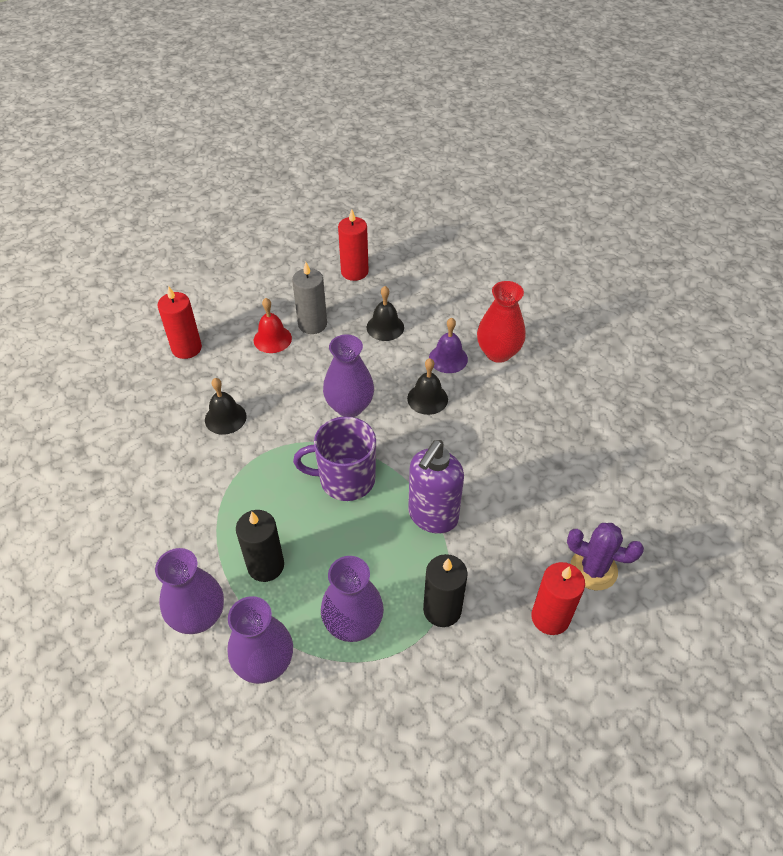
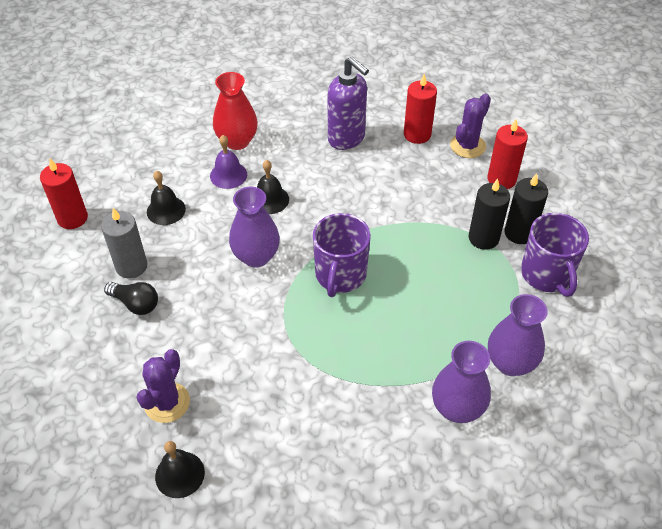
camera: 75 degrees left, 0 degrees up
red candle [158,286,202,359] -> red candle moved to [404,74,437,144]
black bell [205,378,247,435] -> black bell moved to [155,441,205,498]
black candle [236,510,284,582] -> black candle moved to [504,173,548,244]
red bell [254,298,292,353] -> black light bulb [104,282,158,315]
purple vase [321,556,384,642] -> none
purple soap dispenser [408,440,464,534] -> purple soap dispenser moved to [328,57,369,150]
none -> purple cactus [136,349,190,423]
none -> purple mug [521,213,589,297]

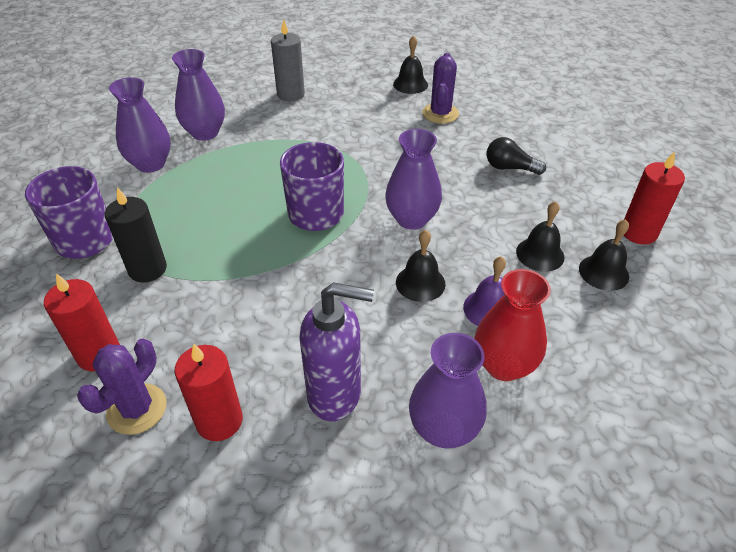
camera: 170 degrees right, 5 degrees down
grey candle [101,208,148,279] -> grey candle moved to [271,19,305,101]
purple soap dispenser [328,57,369,150] -> purple soap dispenser turned 150 degrees clockwise [299,282,374,421]
black candle [504,173,548,244] -> none
none -> purple vase [409,333,487,448]
none -> black bell [579,219,629,291]

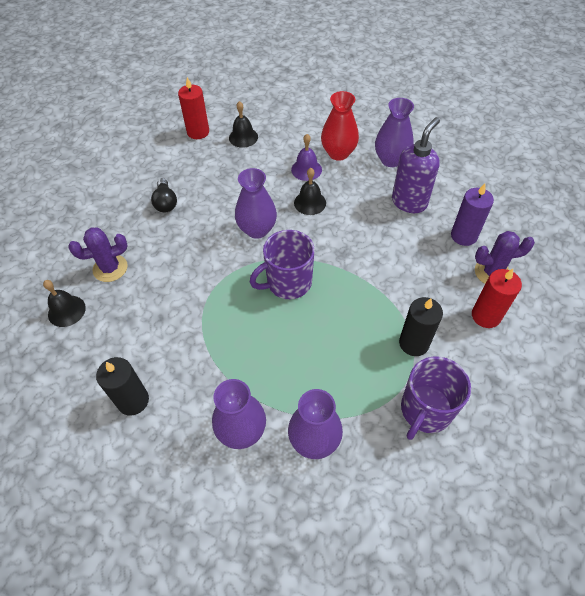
camera: 120 degrees left, 10 degrees up
red candle [174,343,243,441] -> purple candle [451,184,494,246]
grey candle [271,19,305,101] -> black candle [96,357,149,415]
purple soap dispenser [299,282,374,421] -> purple soap dispenser turned 60 degrees clockwise [392,117,440,213]
black bell [516,201,564,272] -> none

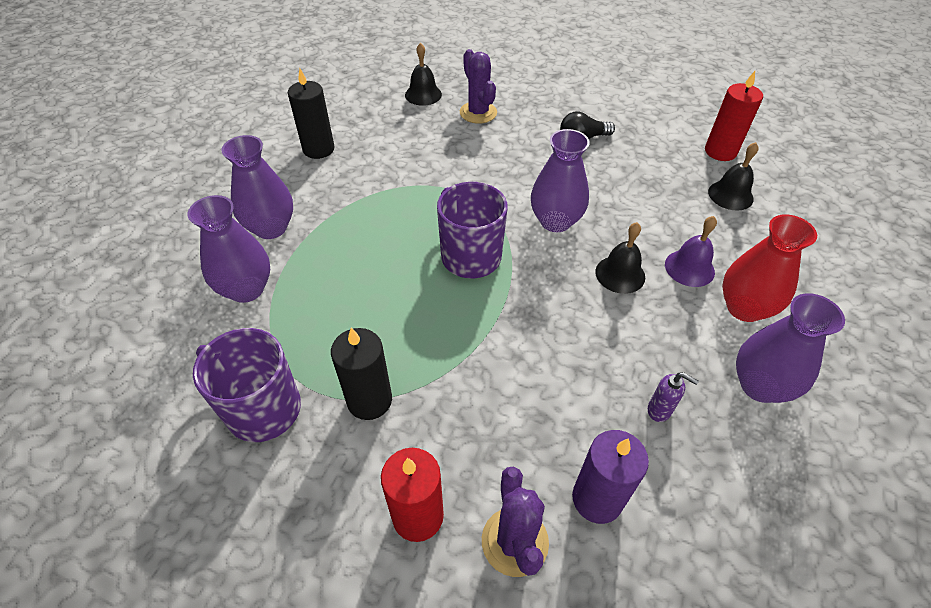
camera: 85 degrees right, 5 degrees down
purple soap dispenser [392,117,440,213] -> purple soap dispenser [648,372,699,422], size x0.44

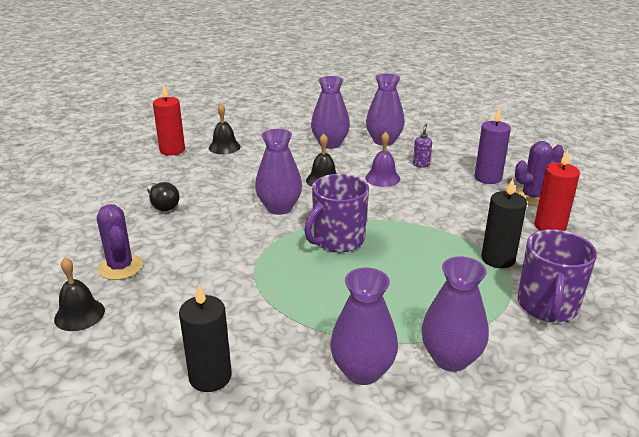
camera: 105 degrees left, 20 degrees down
purple cactus [460,49,497,124] -> purple cactus turned 75 degrees counterclockwise [97,204,143,280]
purple bell [665,216,717,287] -> purple bell moved to [365,132,400,187]
red vase [722,214,817,322] -> purple vase [311,76,350,149]

